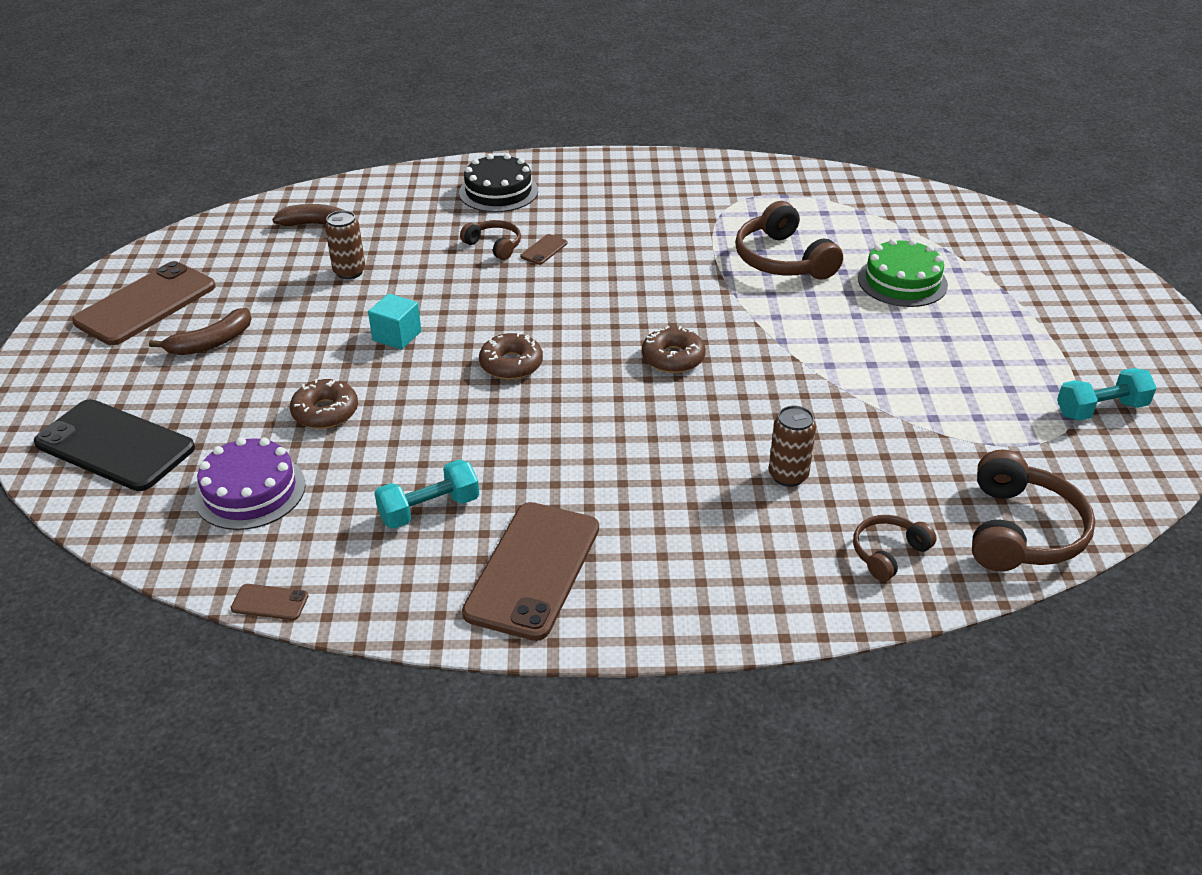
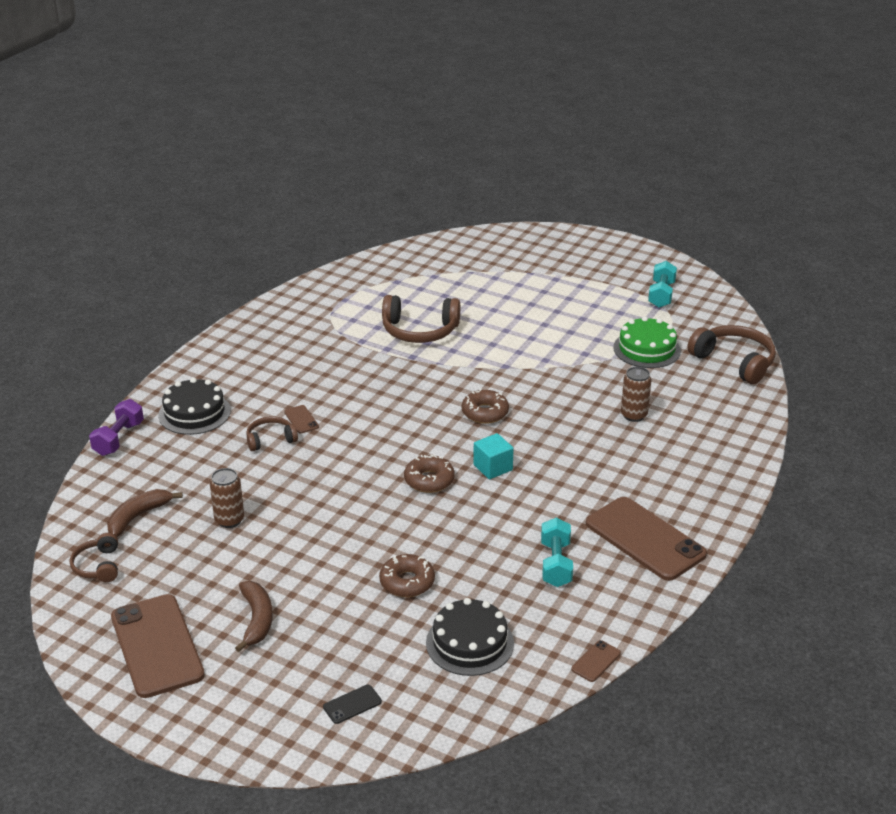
camera: 60 degrees left, 5 degrees down
black phone [34,399,195,491] -> black phone [323,685,382,724], size x0.41
purple cake [194,437,306,530] -> black cake [426,598,514,676]
turquoise cube [368,294,421,350] -> turquoise cube moved to [473,433,514,479]
brown headphones [853,515,937,581] -> brown headphones moved to [70,533,118,582]
green cake [858,239,948,307] -> green cake moved to [613,316,681,368]
none -> purple dumbbell [89,399,144,456]

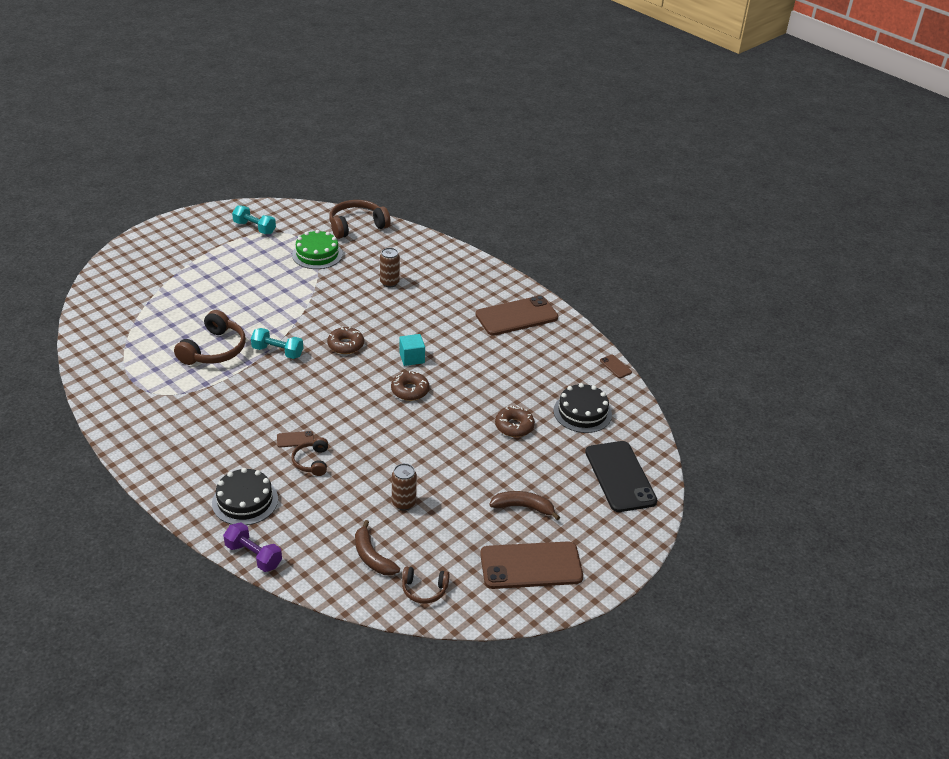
camera: 75 degrees left, 5 degrees up
black phone [323,685,382,724] -> black phone [585,441,657,512], size x2.46
turquoise dumbbell [541,518,573,587] -> turquoise dumbbell moved to [251,328,303,359]

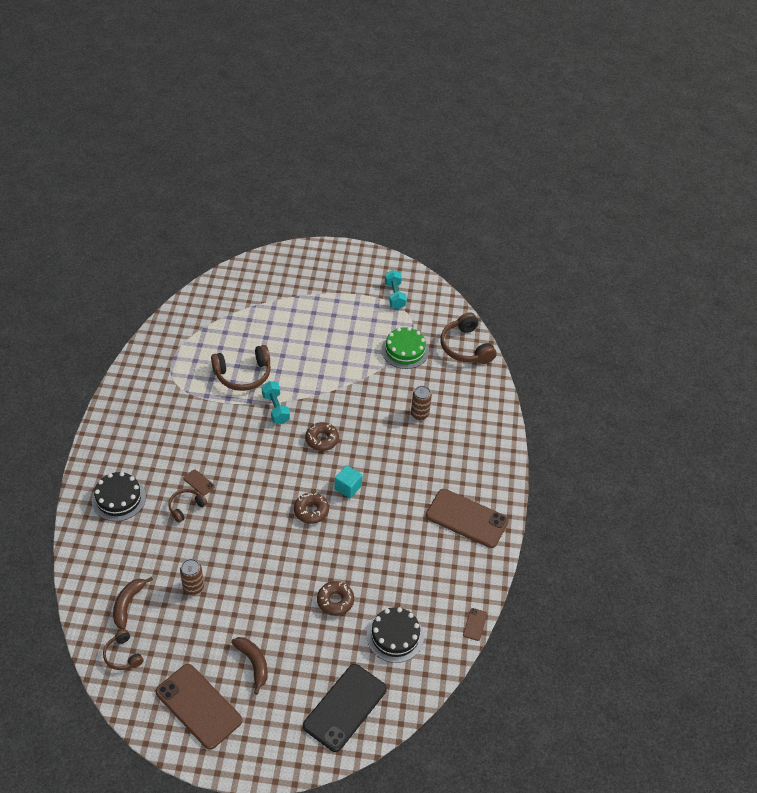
camera: 50 degrees right, 10 degrees up
purple dumbbell [223,522,282,572] -> none
brown headphones [329,200,391,239] -> brown headphones turned 135 degrees counterclockwise [440,312,497,364]

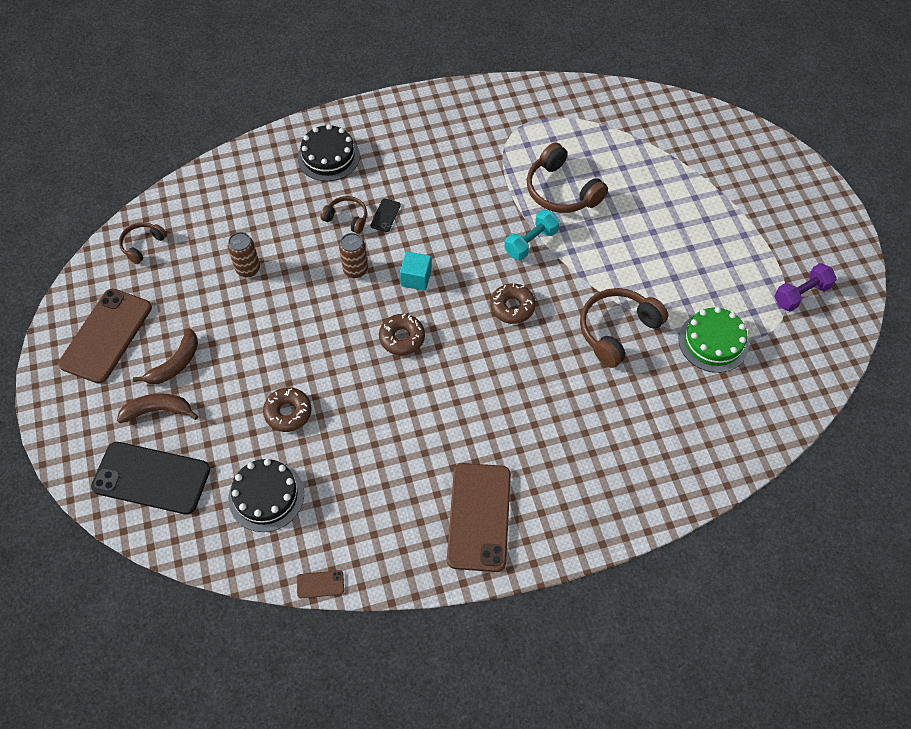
camera: 70 degrees right, 10 degrees up
brown banana [113,577,153,630] -> brown banana moved to [117,393,198,423]
brown phone [183,469,215,496] -> black phone [370,198,401,232]
turquoise cube [334,465,363,499] -> turquoise cube moved to [400,251,432,291]
turquoise dumbbell [385,270,407,309] -> purple dumbbell [774,263,837,312]
brown can [411,386,432,420] -> brown can moved to [339,233,368,278]
brown headphones [440,312,497,364] -> brown headphones moved to [580,288,668,368]

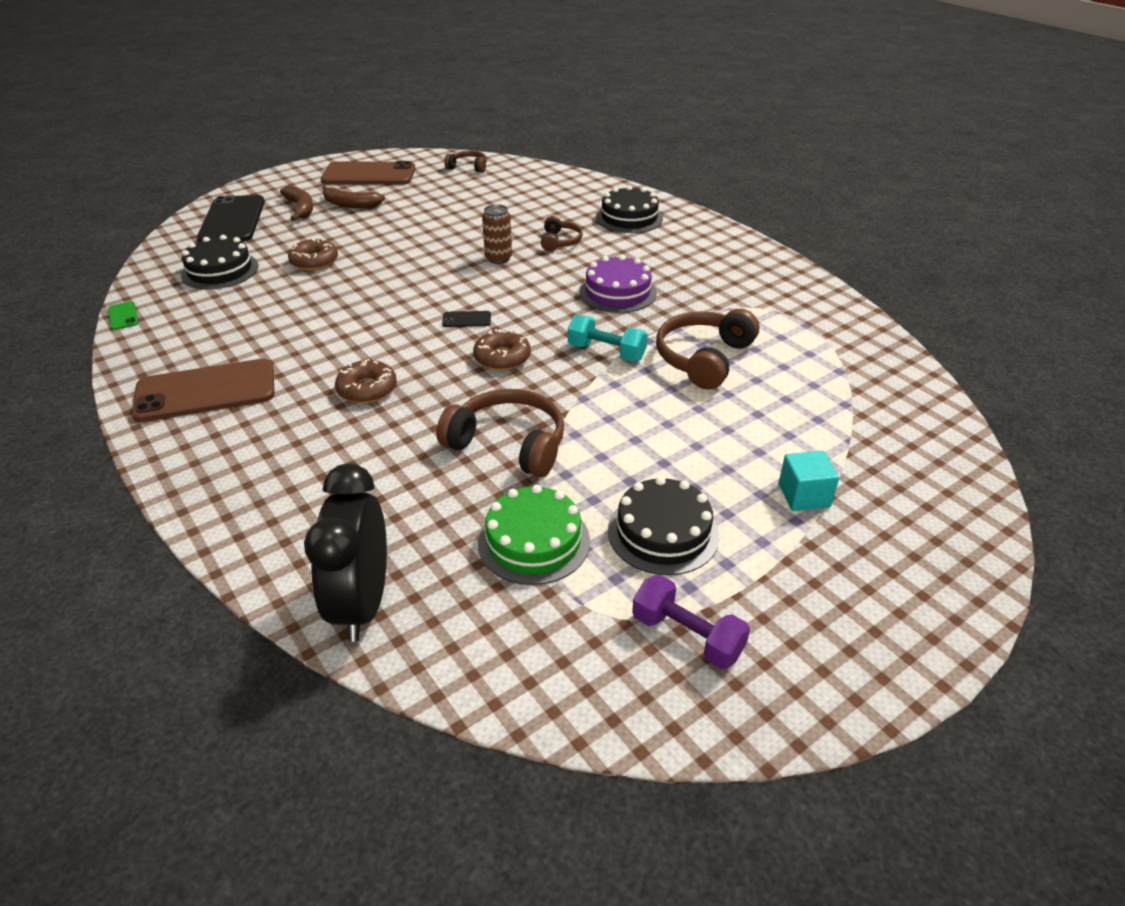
camera: 70 degrees right, 20 degrees down
brown can [227,232,260,277] -> none
brown phone [297,570,344,598] -> green phone [108,301,138,330]
black phone [370,198,401,232] -> black phone moved to [442,311,491,327]
brown donut [379,314,425,355] -> brown donut moved to [335,359,397,403]
turquoise cube [400,251,432,291] -> turquoise cube moved to [779,451,839,511]
none -> black clock [304,464,387,642]
none -> purple cake [579,255,657,313]
none -> black cake [608,476,720,575]

